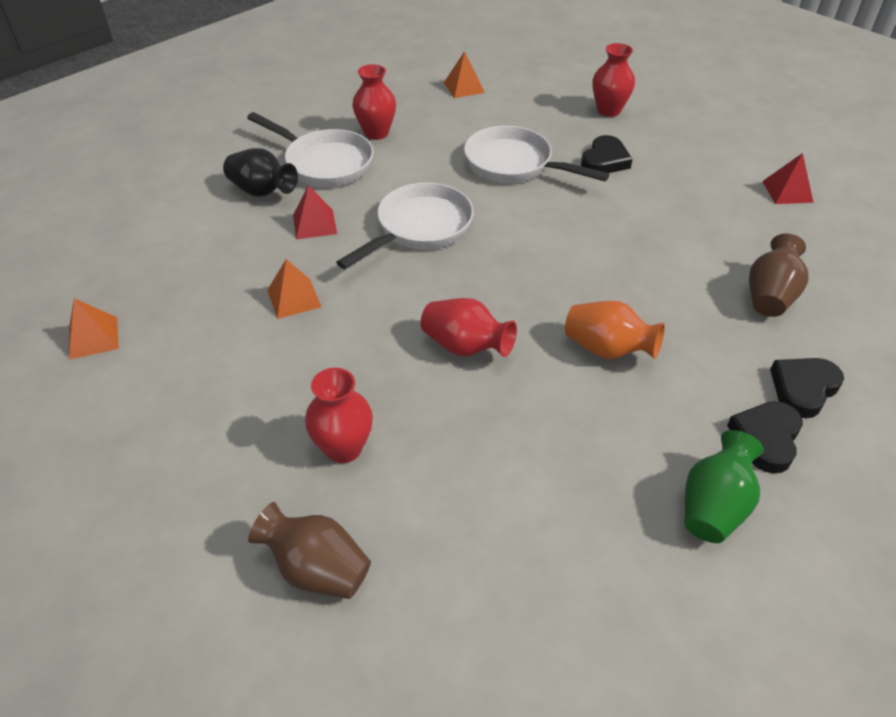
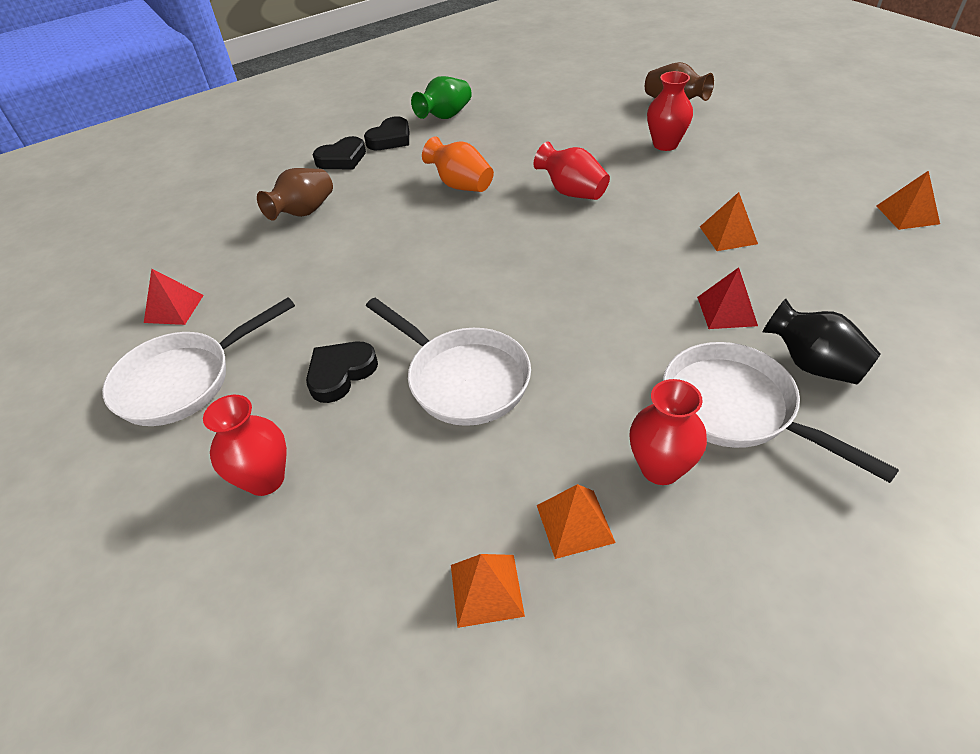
camera: 165 degrees left, 0 degrees up
white pan [336,182,474,269] -> white pan moved to [102,297,295,426]
none -> orange pyramid [537,484,616,559]

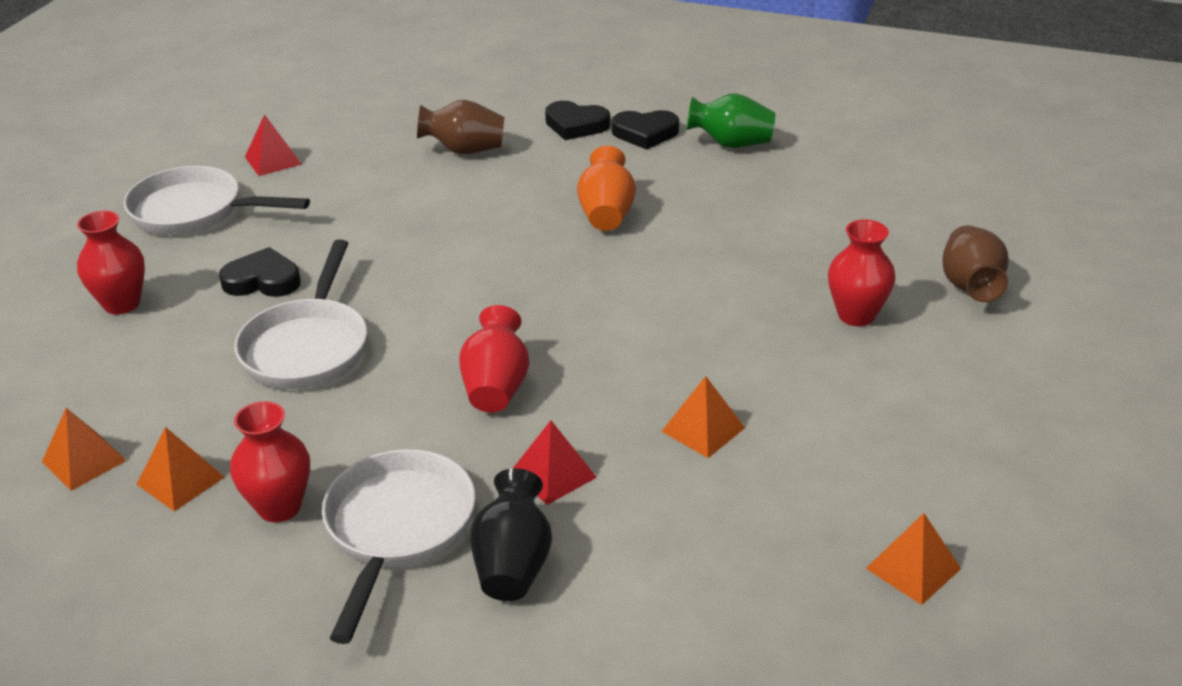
camera: 50 degrees right, 10 degrees down
red vase [534,141,610,200] -> red vase moved to [459,305,529,412]

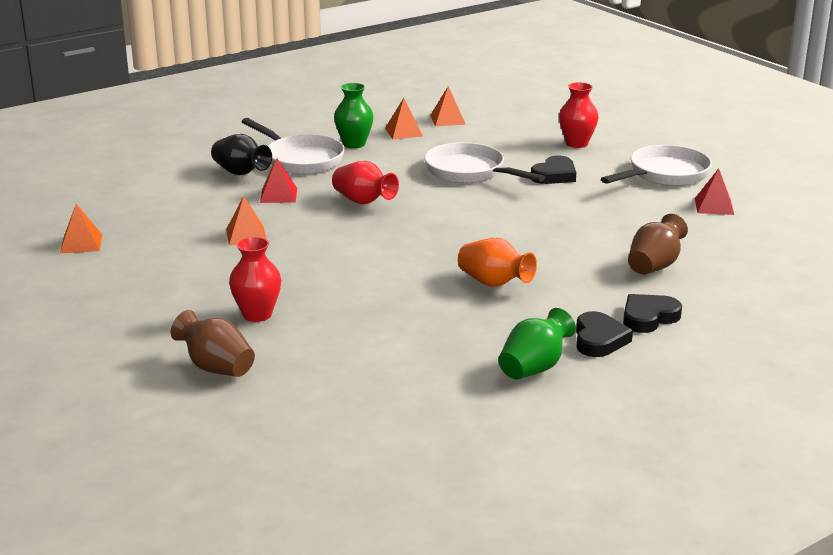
camera: 125 degrees right, 10 degrees down
red vase [230,401,310,522] -> green vase [334,83,373,148]
black heart [612,110,679,150] -> black heart turned 150 degrees clockwise [576,311,633,357]

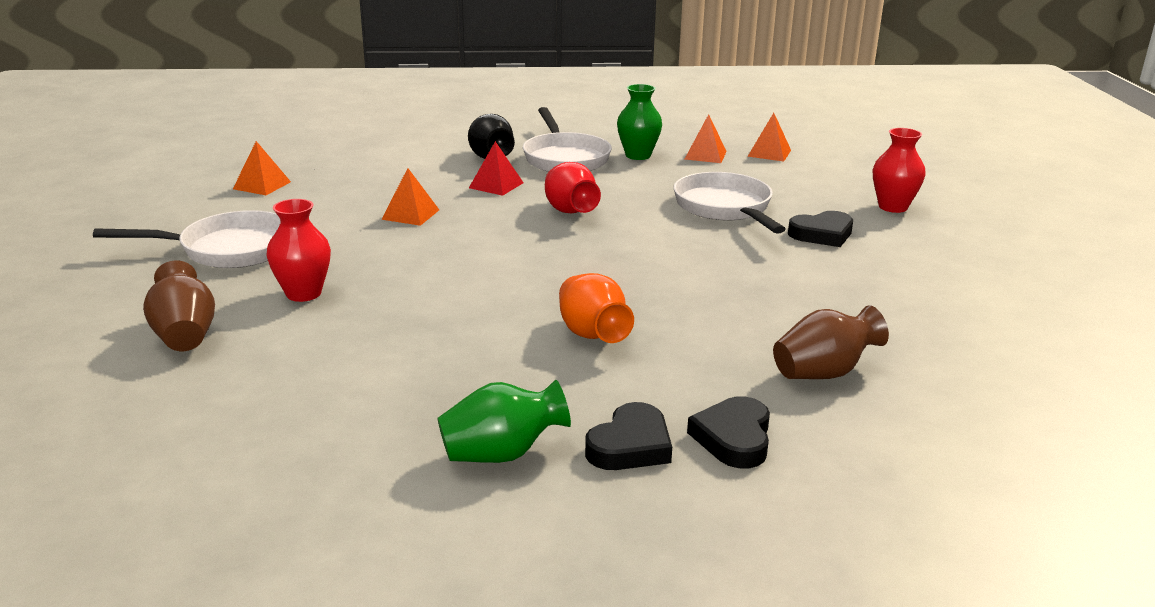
camera: 30 degrees right, 0 degrees up
white pan [601,145,712,186] -> white pan moved to [93,210,281,268]
black heart [623,294,682,333] -> black heart turned 75 degrees counterclockwise [687,396,770,468]
red pyramid [695,168,734,215] -> none

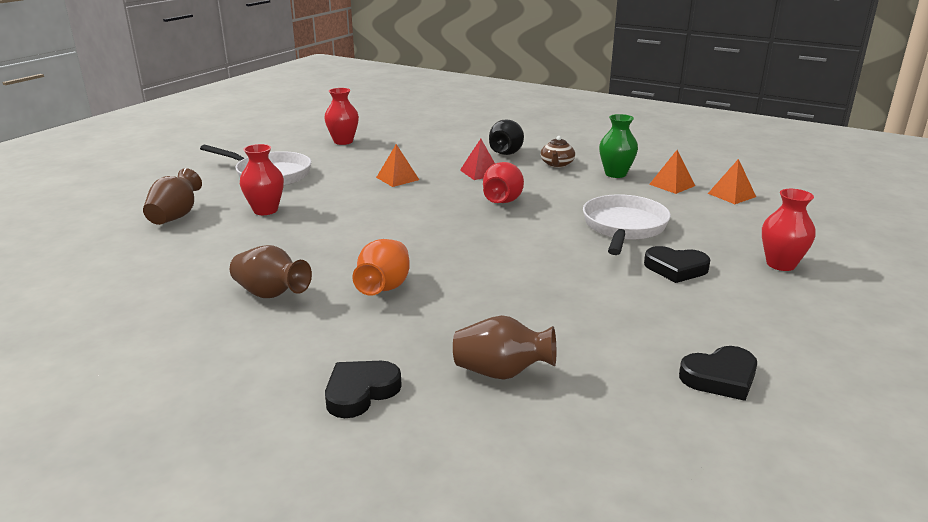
camera: 35 degrees right, 0 degrees up
orange pyramid [233,141,291,195] -> red vase [324,88,359,145]
green vase [437,380,571,463] -> none
white pan [523,107,612,172] -> brown teapot [541,136,575,168]
black heart [585,402,672,470] -> black heart moved to [679,346,757,401]
none -> brown vase [230,245,312,298]

